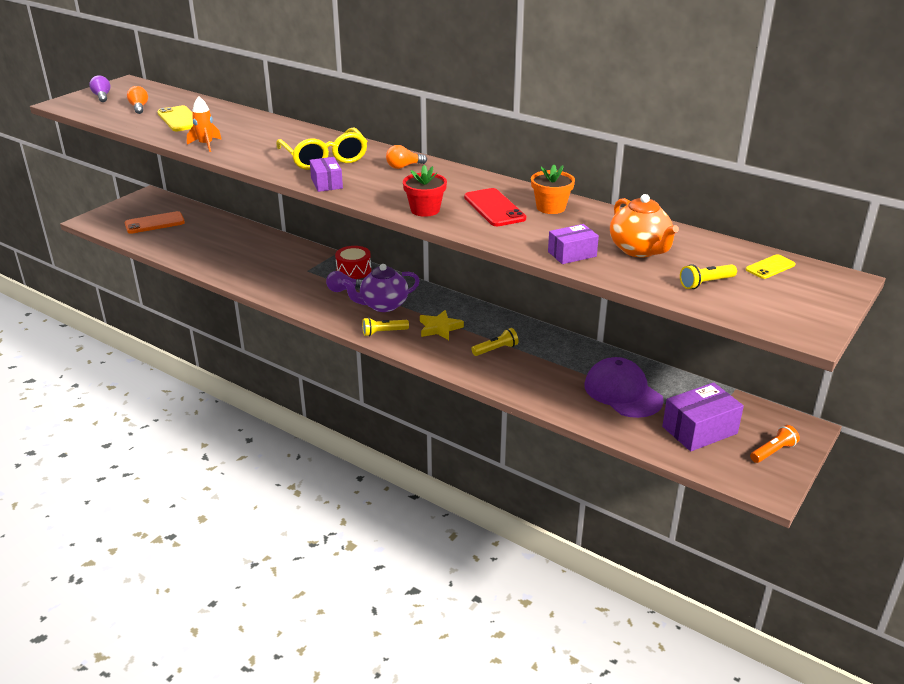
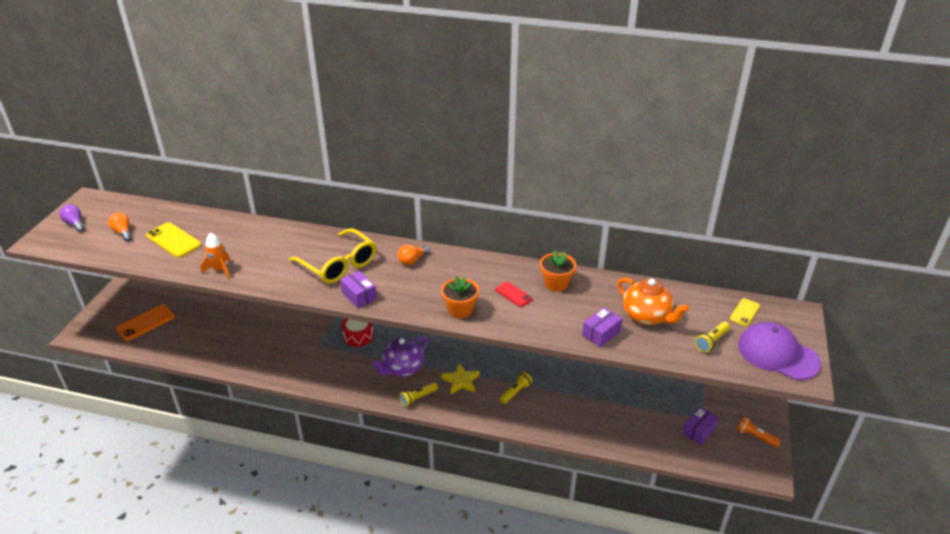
camera: 20 degrees left, 5 degrees up
purple light bulb [326,271,363,292] -> none
red flower pot [403,165,447,217] -> orange flower pot [441,276,479,318]
red phone [464,188,526,226] -> red phone [495,281,533,307], size x0.59
purple cap [584,357,664,418] -> purple cap moved to [738,322,821,380]
purple box [662,382,744,451] -> purple box [682,407,719,445], size x0.62
orange flashlight [750,425,800,463] -> orange flashlight turned 90 degrees counterclockwise [737,416,781,448]

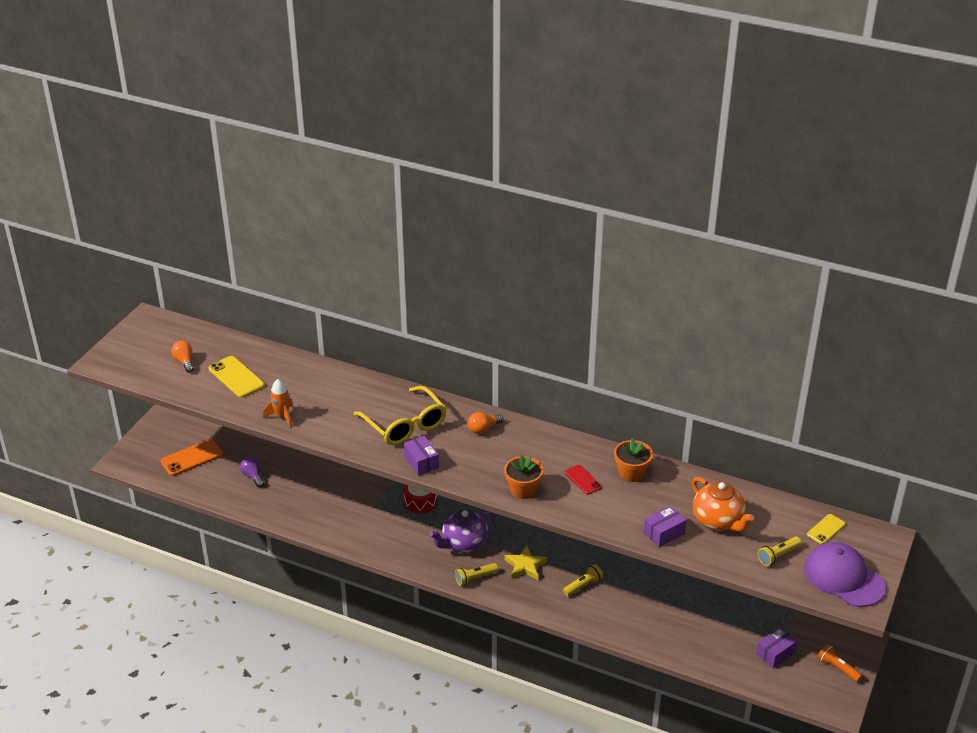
camera: 10 degrees right, 0 degrees up
purple light bulb [60,204,84,232] -> purple light bulb moved to [240,457,264,487]

